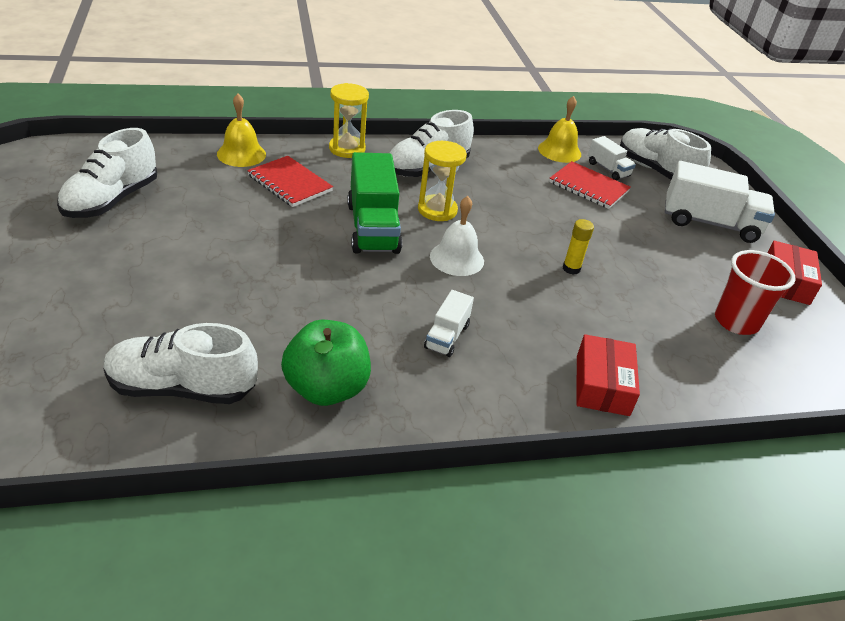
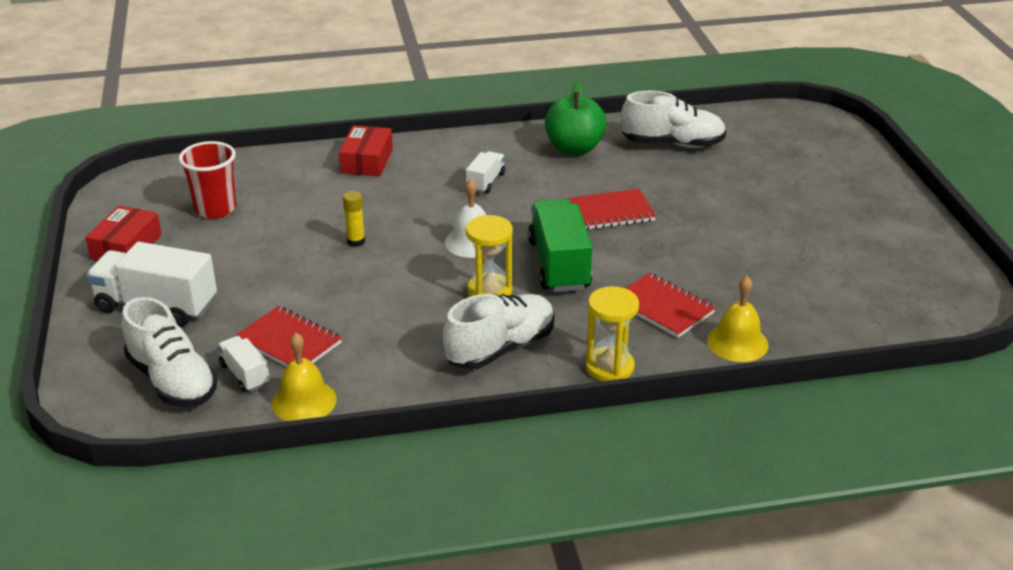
camera: 175 degrees left, 5 degrees down
white shoe [57,128,157,218] -> none
none -> red notebook [567,189,656,230]

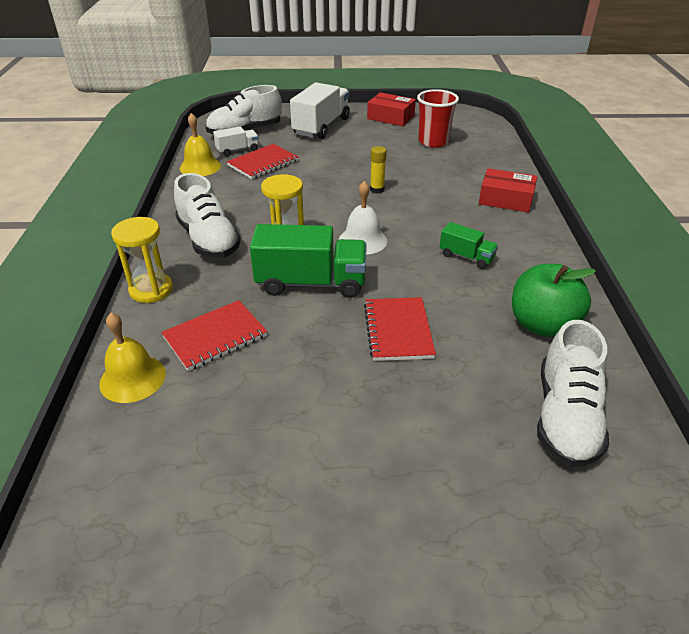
camera: 100 degrees right, 5 degrees up
white truck [466,151,505,193] -> green truck [440,222,498,269]

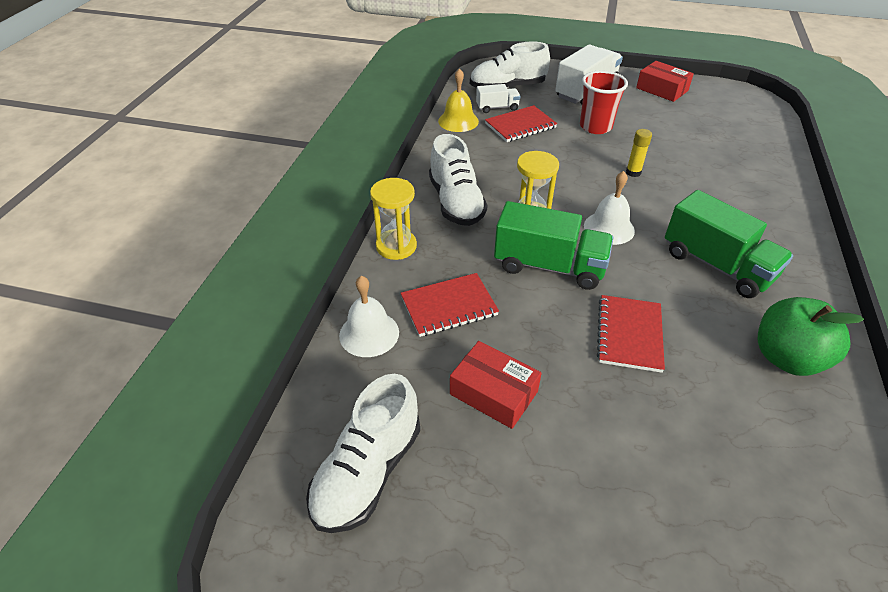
camera: 15 degrees right, 5 degrees up
yellow bell [99,313,166,403] -> white bell [339,276,399,357]
red cup [417,89,459,148] -> red cup moved to [580,70,628,134]
green truck [440,222,498,269] -> green truck [665,190,793,298], size x1.91
red box [479,168,537,213] -> red box moved to [450,341,542,429]
white shoe [537,320,609,467] -> white shoe moved to [306,374,420,533]

